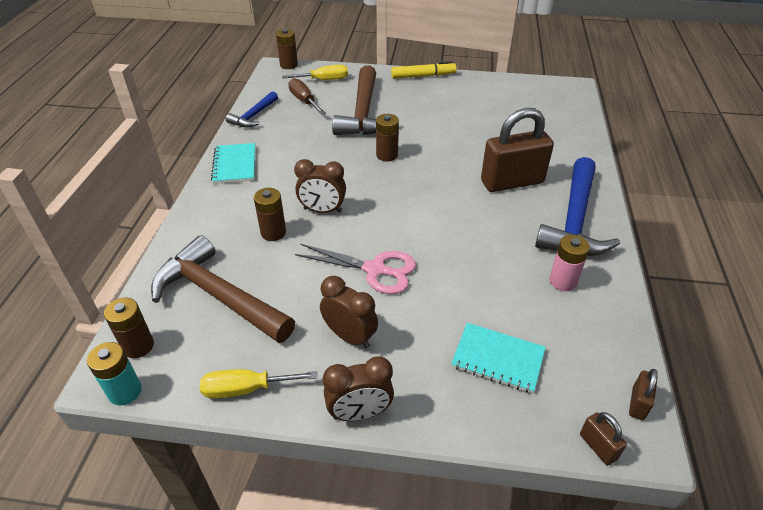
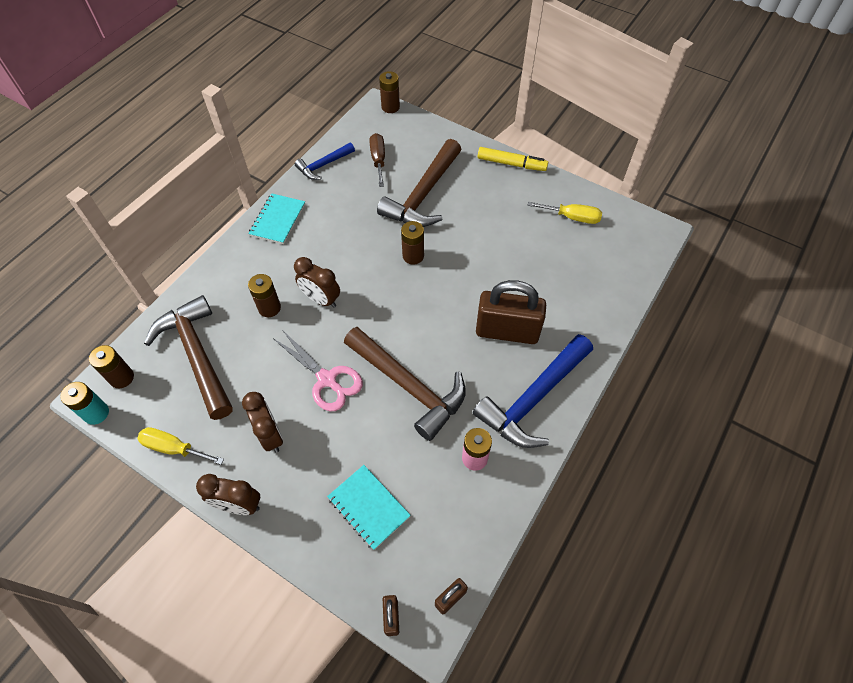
camera: 25 degrees right, 15 degrees up
yellow screwdriver [282,65,348,80] -> yellow screwdriver moved to [527,202,602,224]
none -> brown hammer [344,327,466,441]

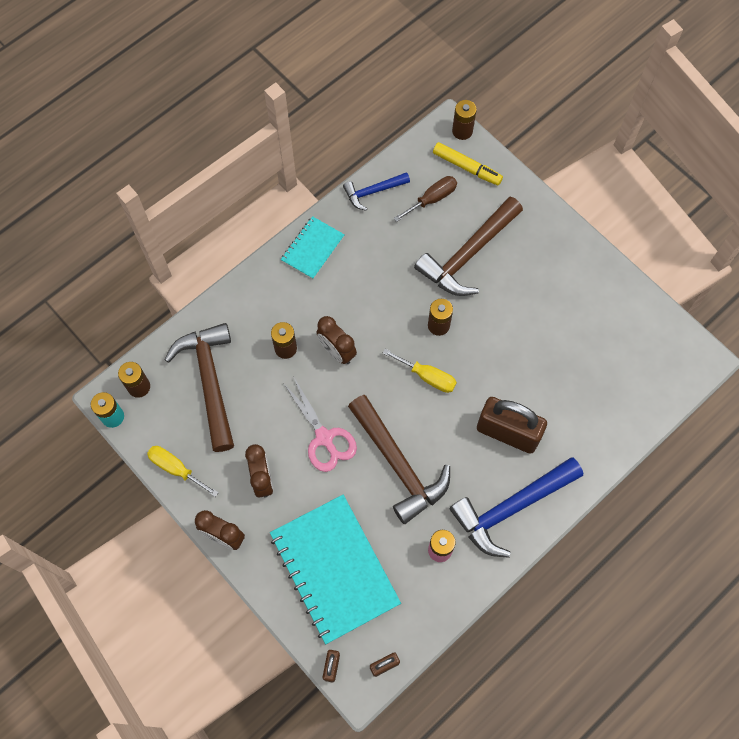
camera: 15 degrees right, 10 degrees up
turquoise notebook [327,465,411,550] -> turquoise notebook [270,495,401,644], size x1.92
brown screwdriver [370,133,385,187] -> brown screwdriver turned 45 degrees clockwise [393,176,457,222]
yellow marker [478,147,548,171] -> yellow marker moved to [433,142,503,185]
yellow screwdriver [527,202,602,224] -> yellow screwdriver moved to [383,349,457,393]

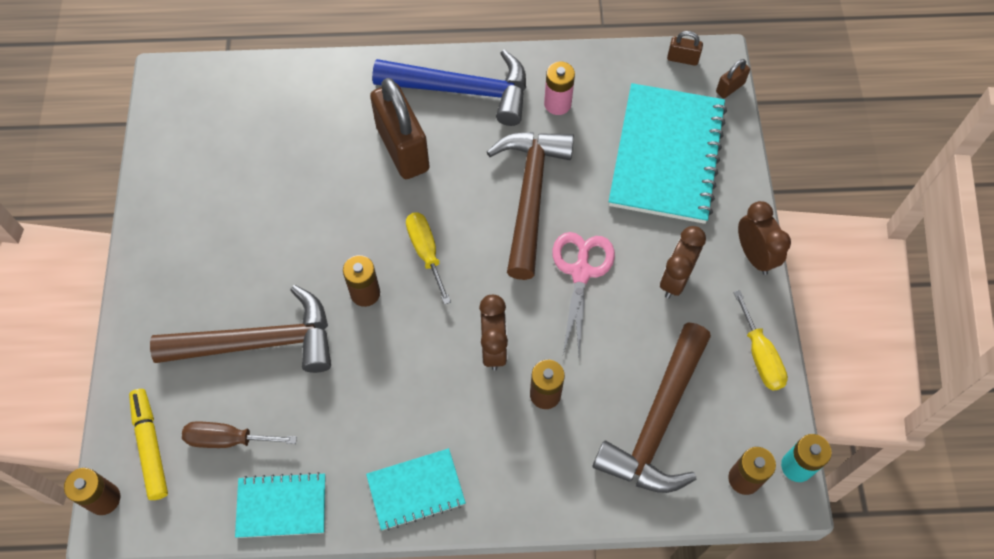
camera: 140 degrees left, 5 degrees down
blue hammer [343,172,410,211] -> turquoise notebook [235,472,325,538]

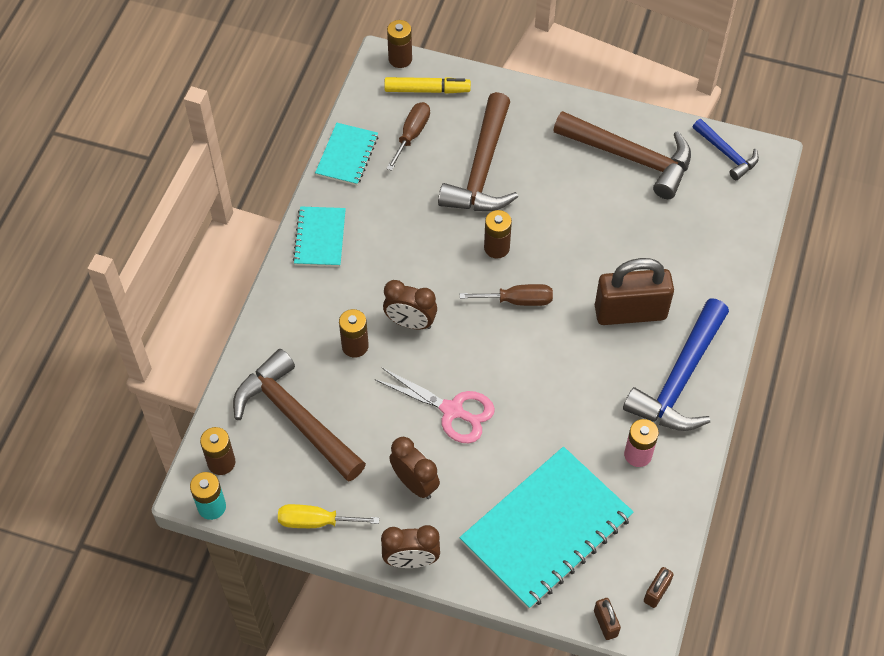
camera: 110 degrees right, 5 degrees down
yellow screwdriver [406,212,451,305] -> brown screwdriver [460,284,553,306]
brown hammer [487,132,574,280] -> brown hammer moved to [553,111,691,199]
turquoise notebook [609,83,727,224] -> turquoise notebook turned 75 degrees counterclockwise [460,447,634,609]
none -> blue hammer [693,119,759,180]

